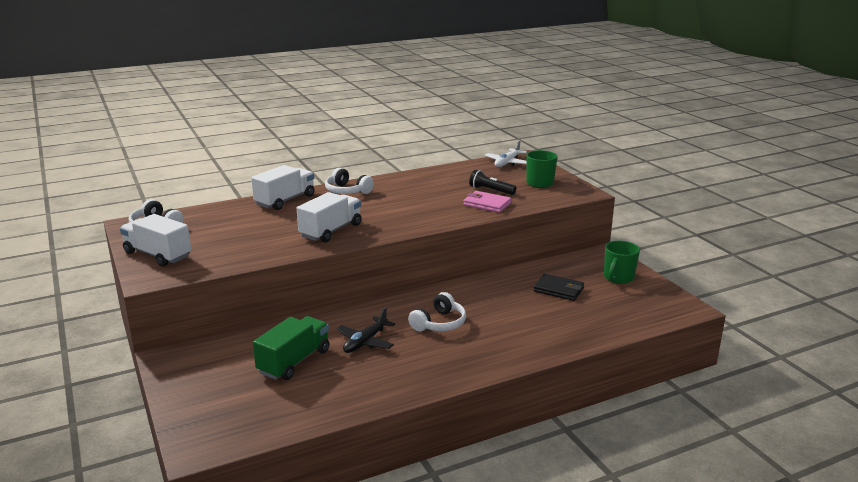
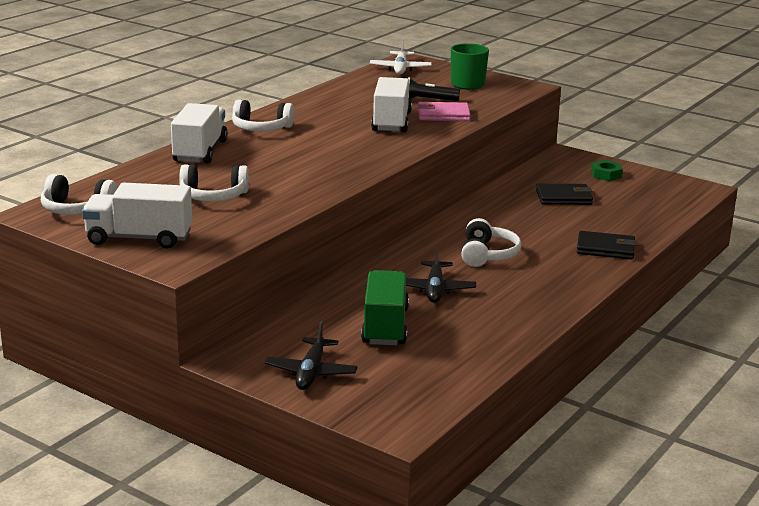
camera: 30 degrees left, 0 degrees up
white truck [297,192,362,242] -> white truck moved to [371,77,412,132]
green mug [604,241,640,284] -> green nut [591,160,623,181]
none -> white headphones [179,164,249,201]
none -> black plane [265,321,358,390]
none -> black wallet [577,231,637,260]

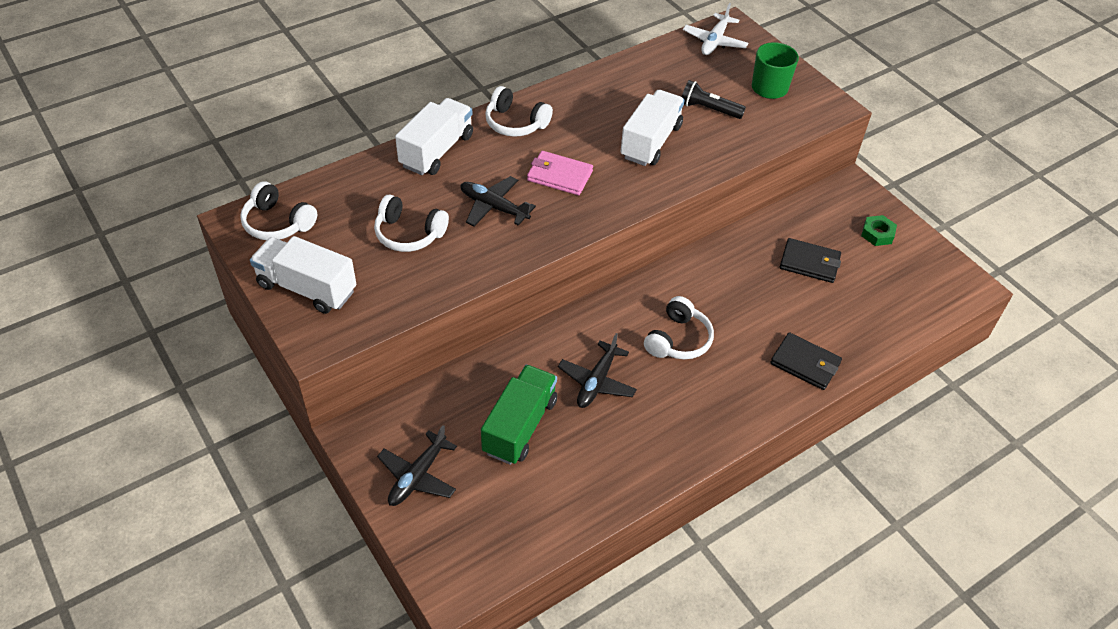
camera: 20 degrees right, 25 degrees up
pink wallet [417,102,470,121] -> pink wallet moved to [527,151,593,195]
none -> black plane [461,176,536,226]

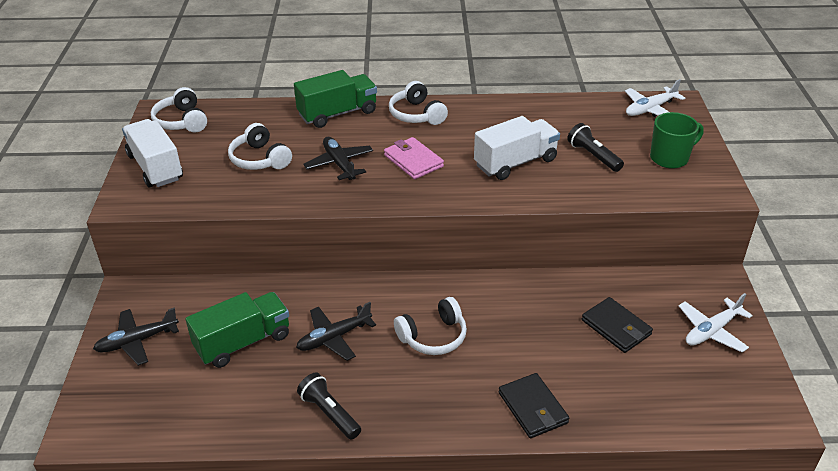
camera: 35 degrees right, 10 degrees down
white truck [395,98,473,175] -> green truck [294,70,377,128]
green nut [861,215,897,246] -> white plane [679,293,753,353]
none -> black flashlight [297,372,361,440]

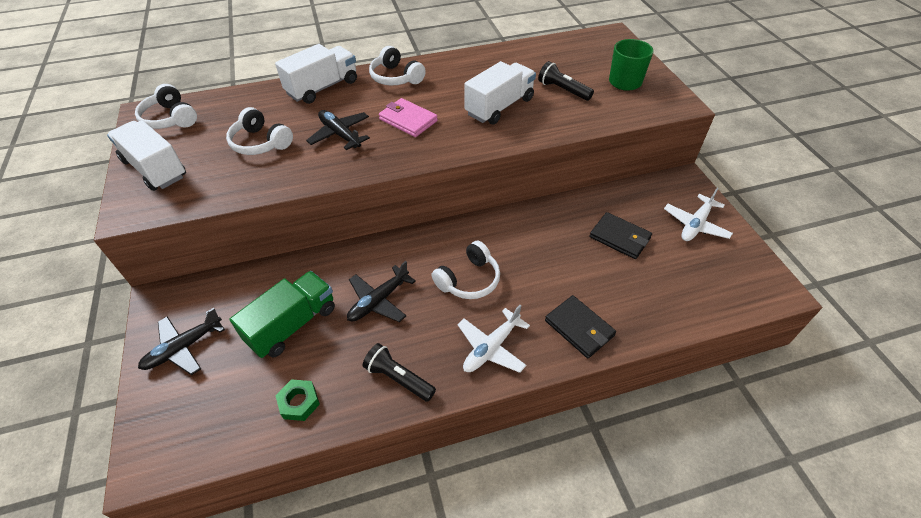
camera: 15 degrees left, 10 degrees up
green truck [294,70,377,128] -> white truck [275,44,357,104]
white plane [625,79,685,117] -> white plane moved to [457,305,530,373]
none -> green nut [275,379,320,421]

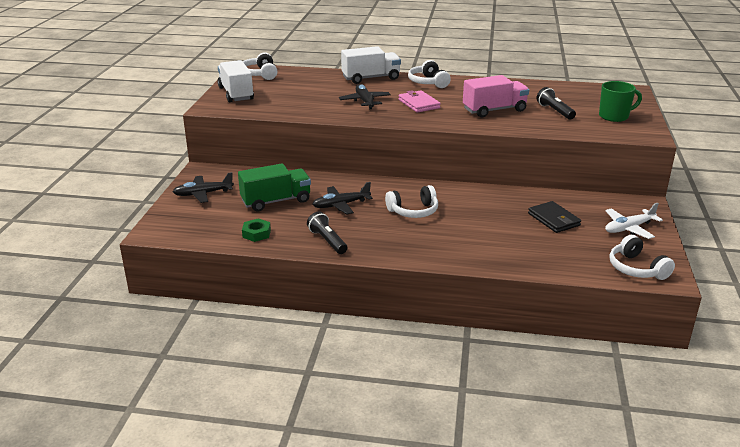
camera: 25 degrees right, 20 degrees down
white headphones [226,107,293,155] -> white headphones moved to [610,235,675,280]
white plane [457,305,530,373] -> none
white truck [464,61,536,125] -> pink truck [463,75,529,117]
black wallet [545,295,616,358] -> none

